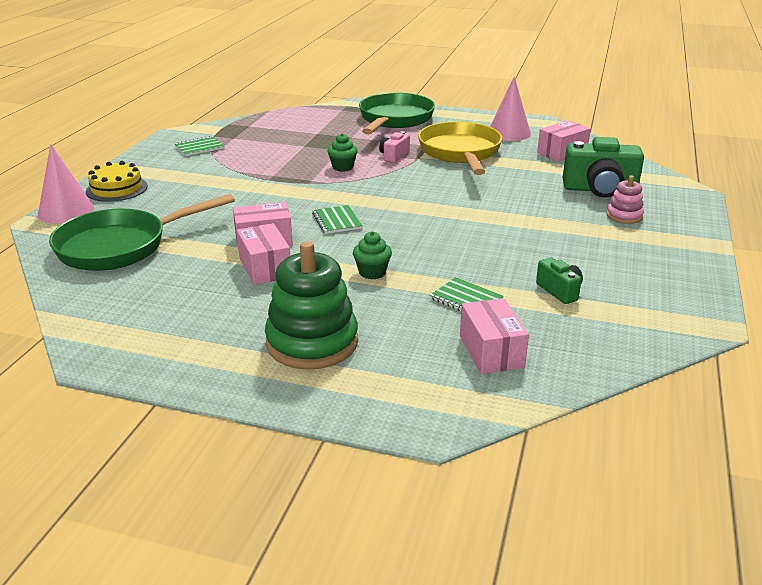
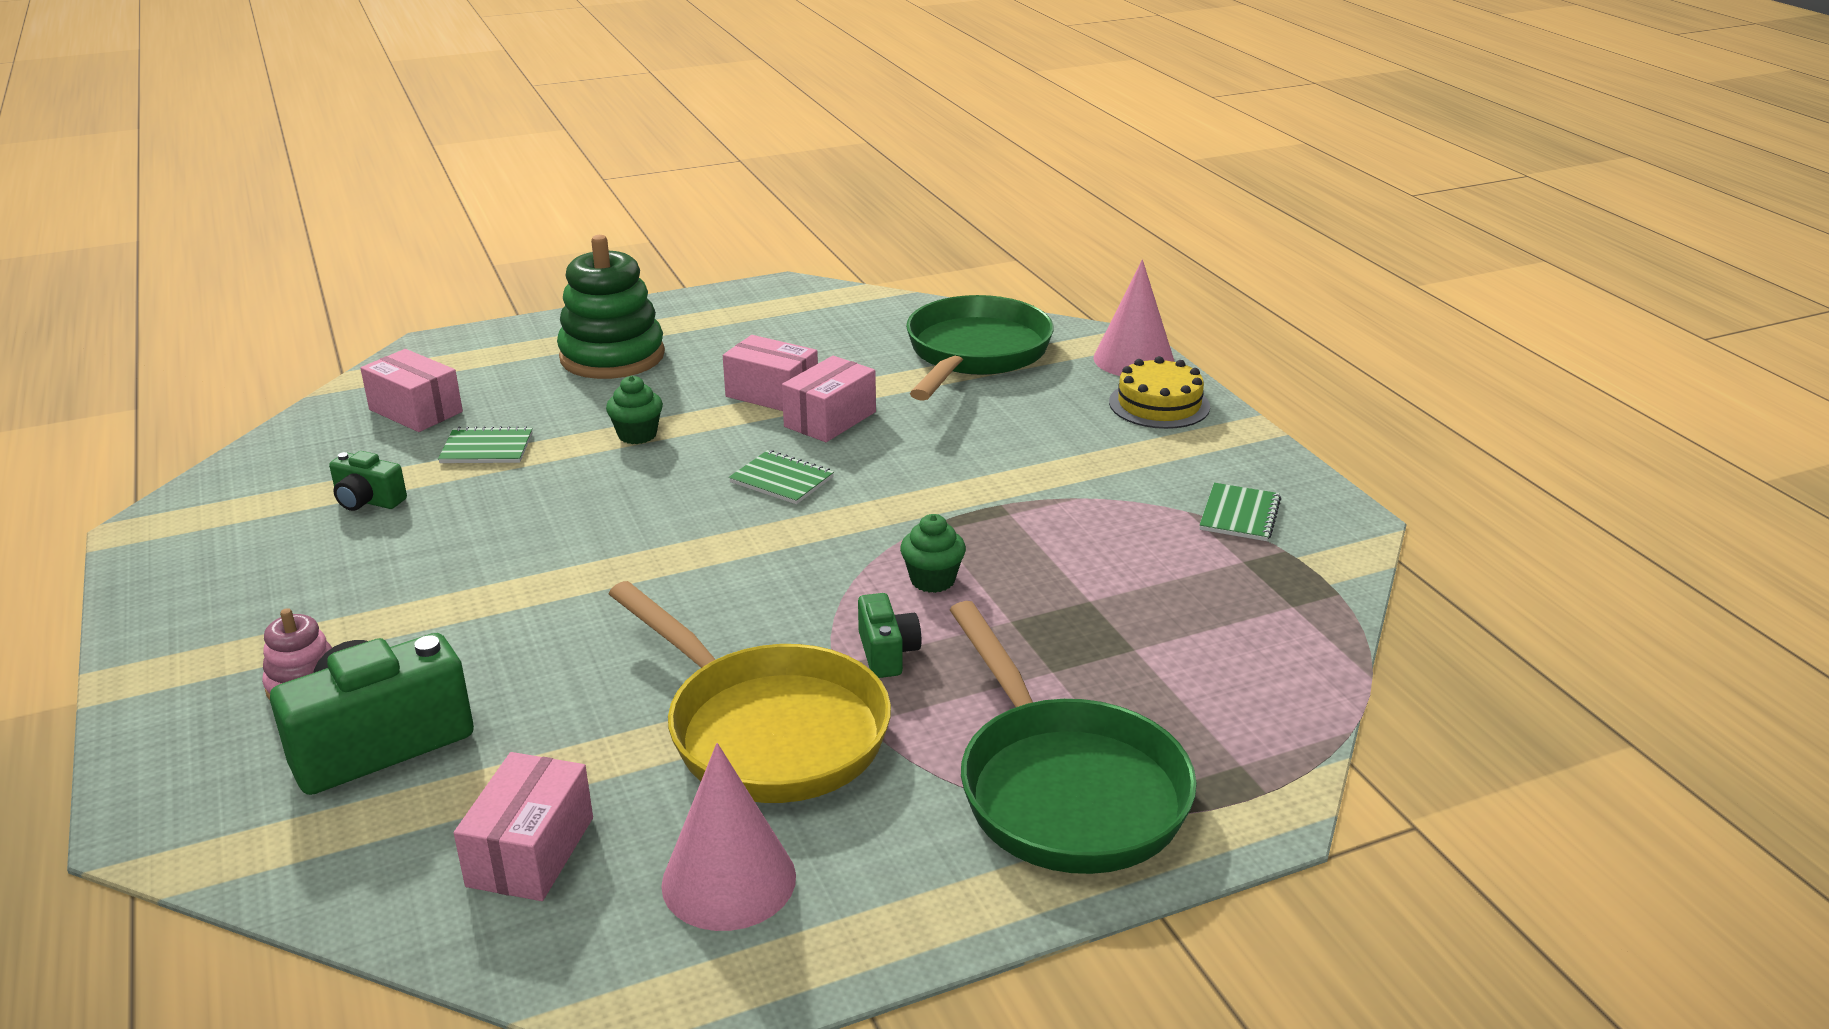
camera: 140 degrees right, 0 degrees up
pink camera [379,131,410,163] -> green camera [858,593,921,678]

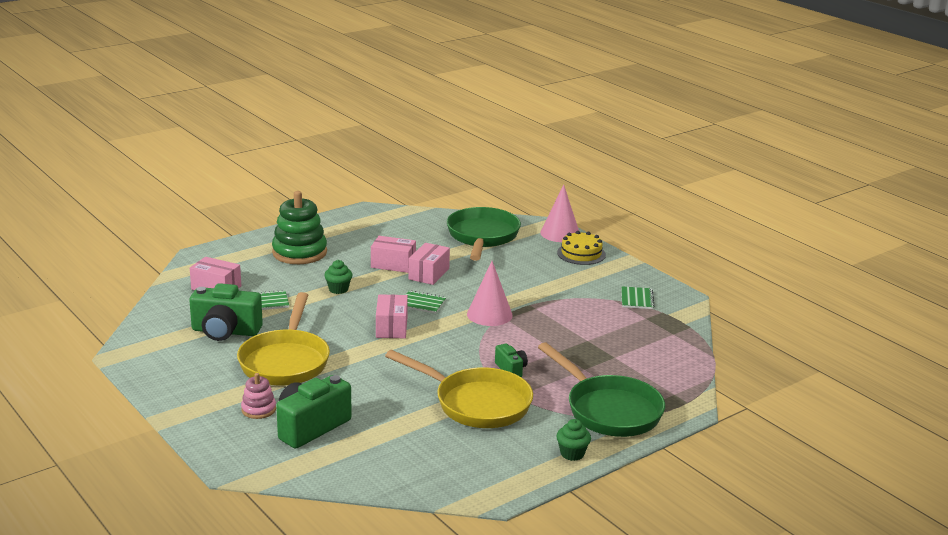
camera: 15 degrees left, 5 degrees down
green camera [329,451,407,511] -> green camera [189,283,263,341], size x1.92
pink box [454,752,593,901] -> pink box moved to [376,294,408,338]
pink cone [661,743,796,931] -> pink cone moved to [467,261,513,326]
green cupcake [900,514,966,593] -> green cupcake moved to [556,419,591,461]
none -> yellow pan [237,292,330,386]

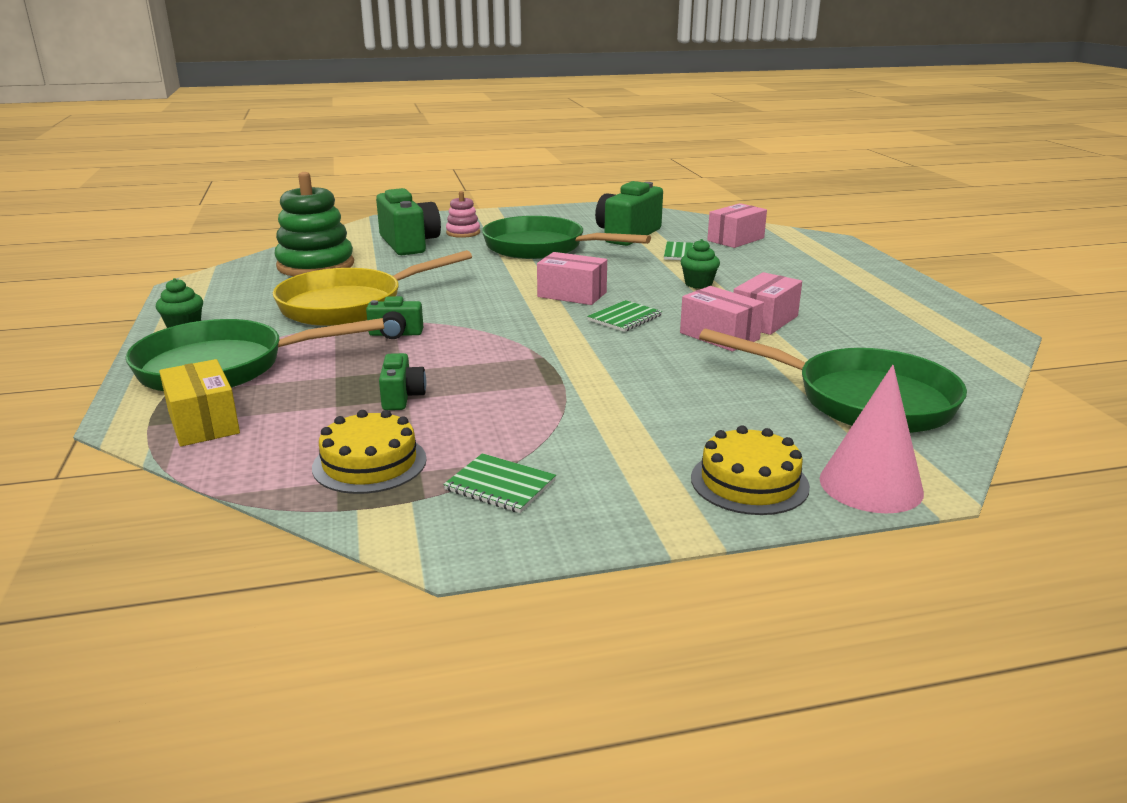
camera: 115 degrees right, 0 degrees up
yellow pan [237,292,330,386] -> green pan [482,216,651,259]
green stacking toy [272,191,327,264] -> green stacking toy moved to [275,172,354,276]
pink cone [467,261,513,326] -> none
none -> yellow box [159,359,240,447]
none -> yellow cake [312,410,427,494]
none -> green camera [379,353,426,410]

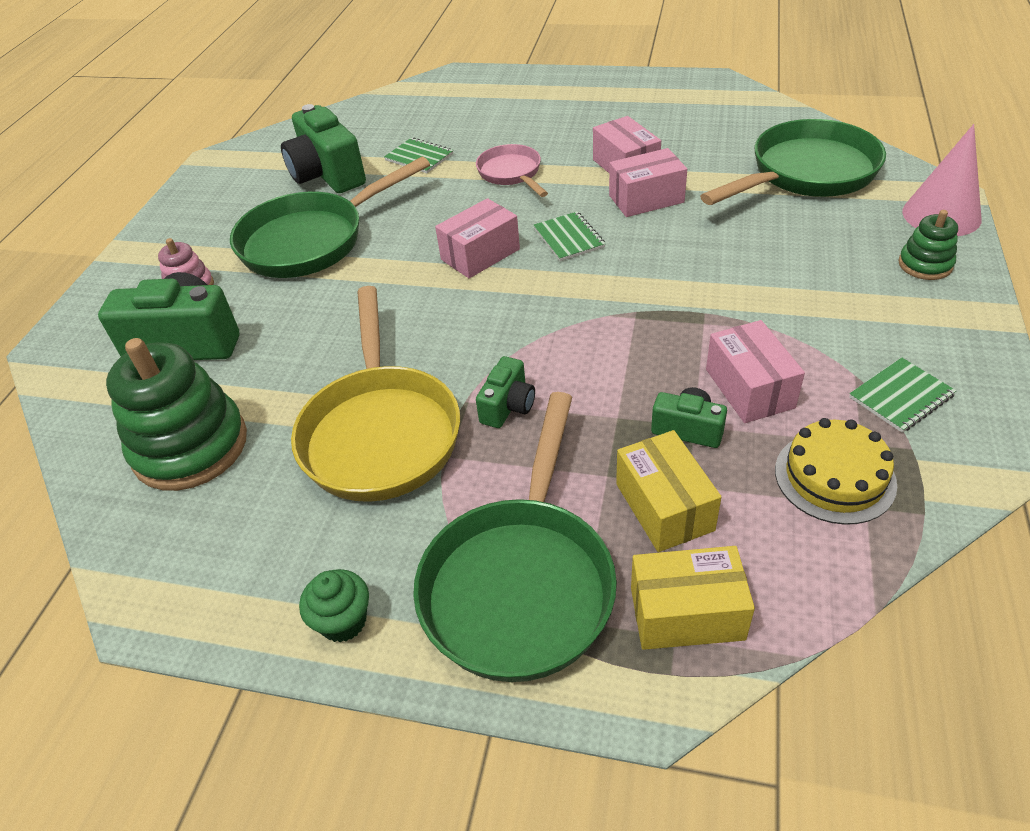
camera: 60 degrees left, 20 degrees up
green cupcake [681,239,720,289] -> pink pan [476,144,548,197]
yellow cake [691,426,810,515] -> green stacking toy [898,210,958,280]
pink box [707,203,767,248] -> pink box moved to [706,320,805,423]
none -> yellow box [616,430,721,552]

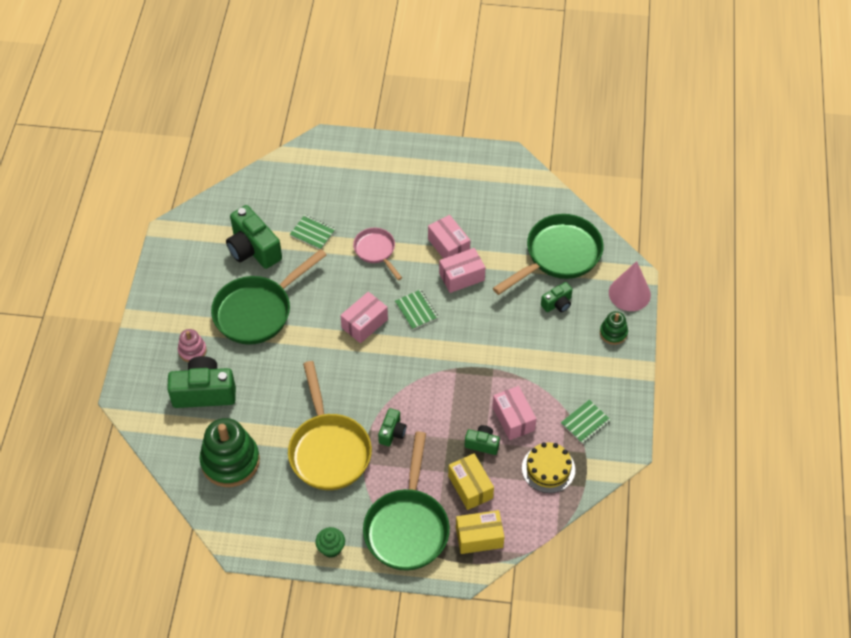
camera: 10 degrees left, 10 degrees up
none -> green camera [541,282,573,312]

